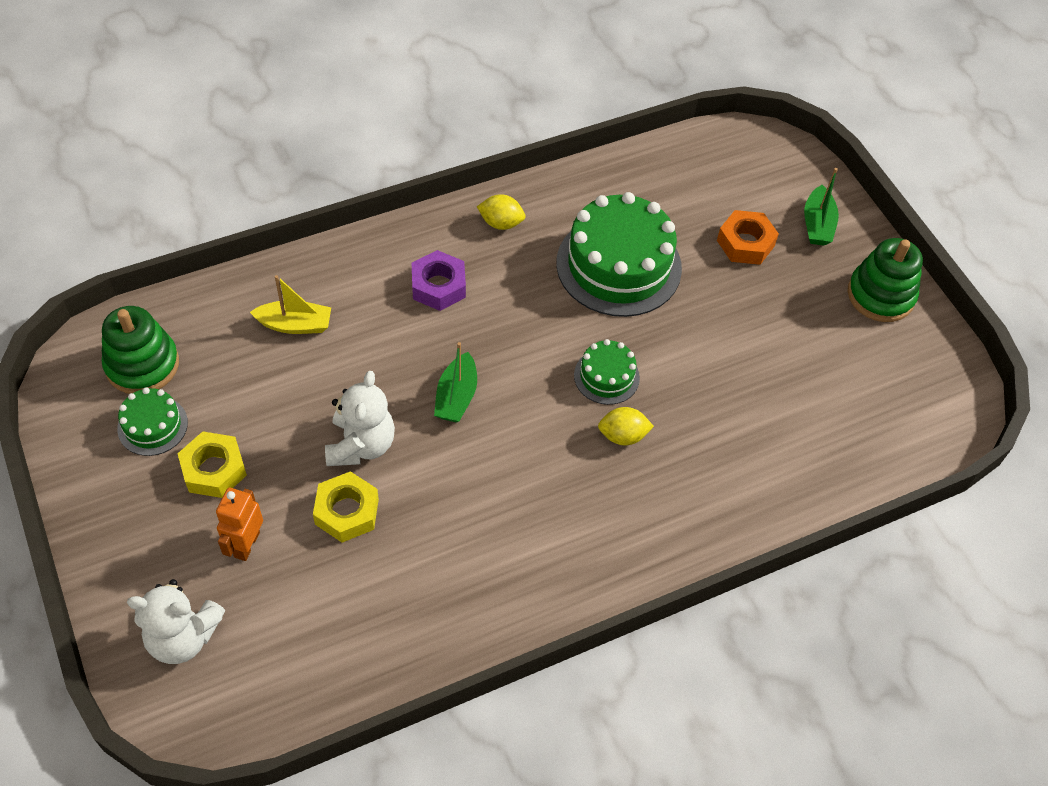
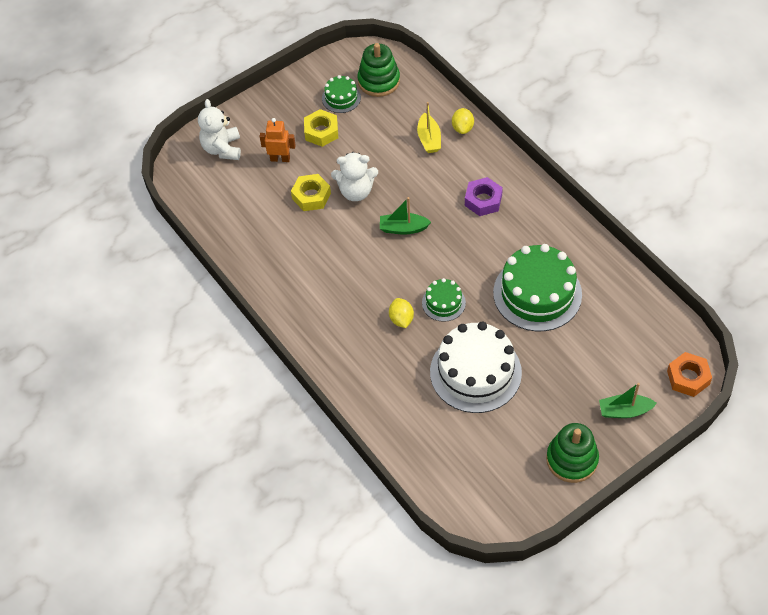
camera: 85 degrees right, 0 degrees up
yellow lemon [477,194,525,230] -> yellow lemon moved to [452,108,474,134]
orange nut [717,210,779,265] -> orange nut moved to [667,352,712,397]
none -> white cake [430,322,522,413]

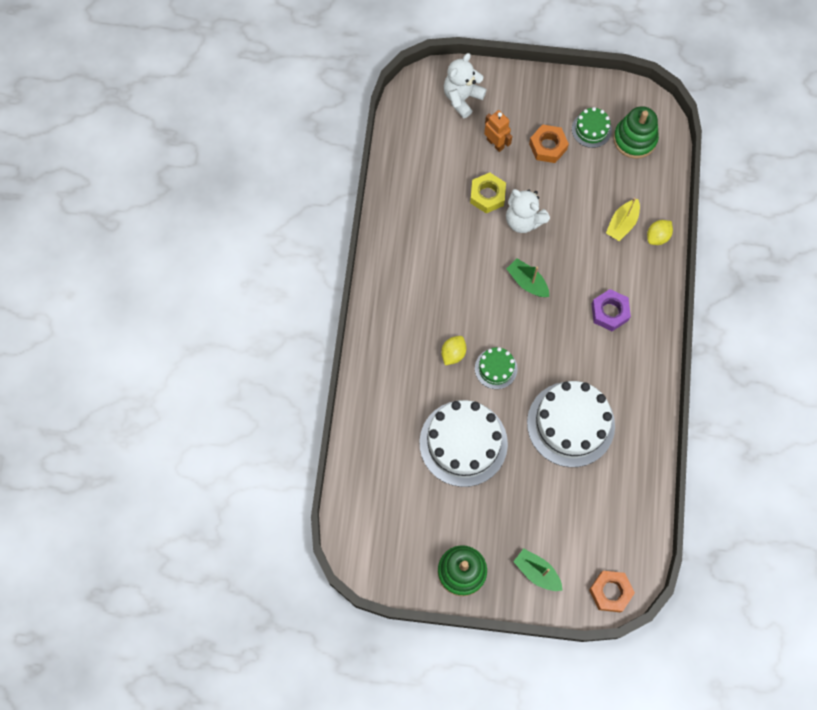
camera: 40 degrees right, 15 degrees up
yellow nut [304,109,338,147] -> orange nut [529,124,569,163]
green cake [493,244,582,331] -> white cake [527,381,615,467]

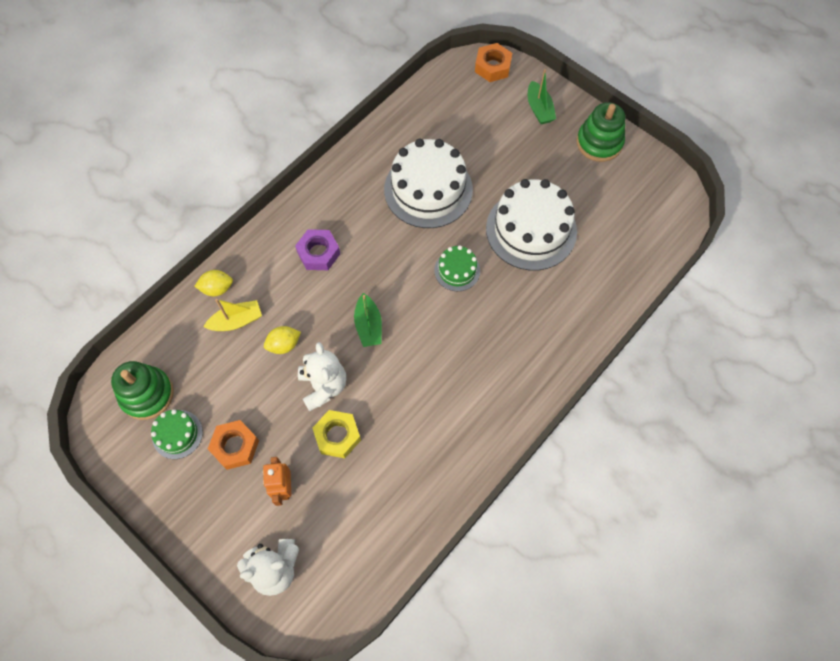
camera: 145 degrees left, 5 degrees down
yellow lemon [441,336,467,365] -> yellow lemon moved to [264,326,301,354]

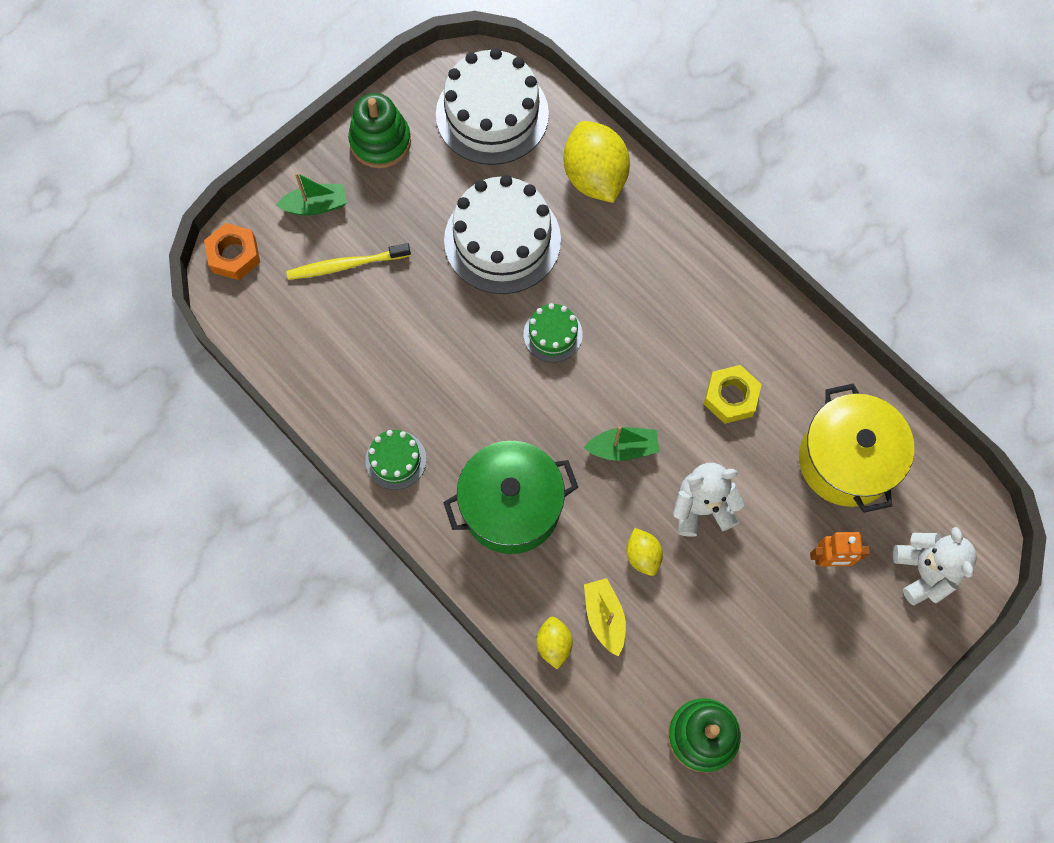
camera: 85 degrees left, 5 degrees up
green cake [151,409,203,459] -> green cake moved to [365,430,427,490]
orange nut [208,420,259,470] -> none
purple nut [295,229,340,270] -> green pot [443,441,578,554]
yellow nut [313,410,361,458] -> yellow nut moved to [704,365,762,424]
white cake [384,138,473,228] -> white cake moved to [436,48,549,165]
none -> yellow toothbrush [286,243,411,280]
none -> yellow lemon [564,121,630,203]
none -> yellow pot [799,383,914,513]

